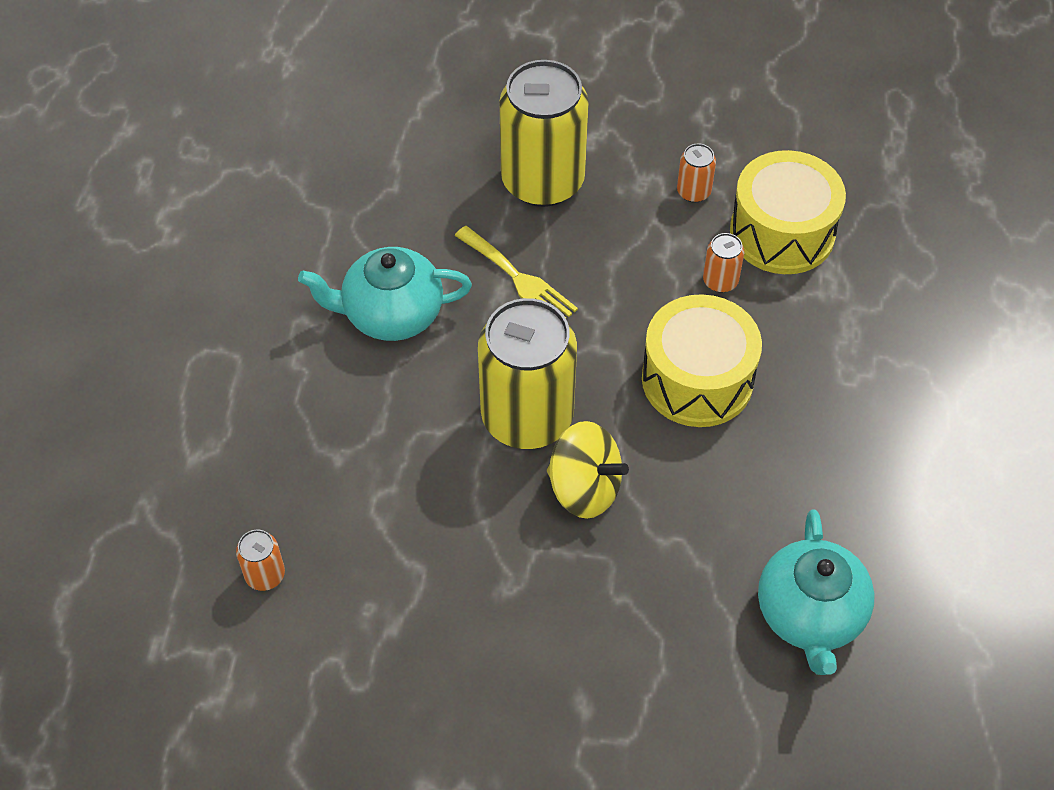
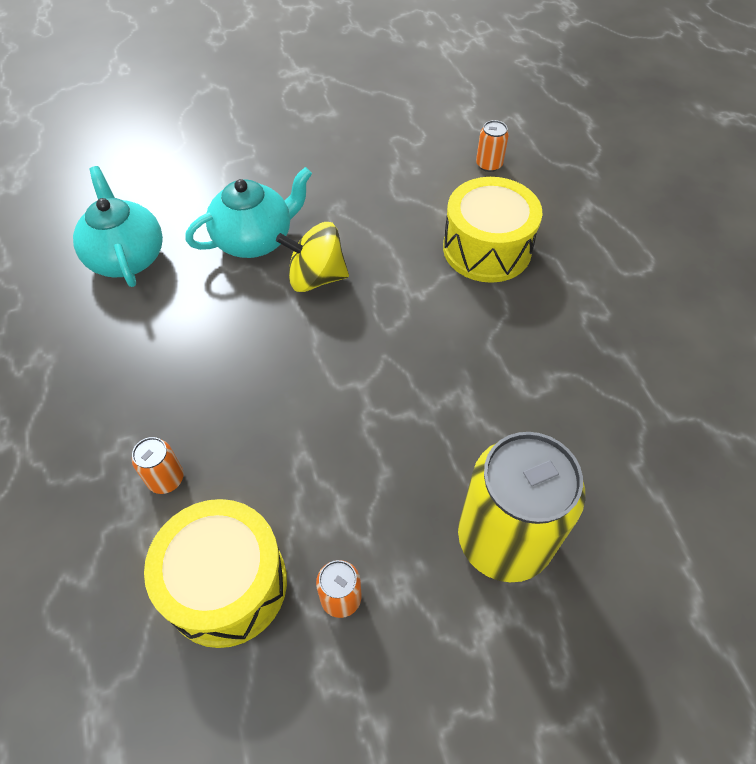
camera: 155 degrees right, 0 degrees up
turquoise teapot [298,247,472,341] -> turquoise teapot moved to [185,167,312,258]
yellow fork [455,226,578,318] -> none
yellow can [478,298,577,449] -> none
yellow drum [642,294,762,427] -> yellow drum moved to [443,177,543,283]
orange can [703,233,744,293] -> orange can moved to [132,437,184,494]

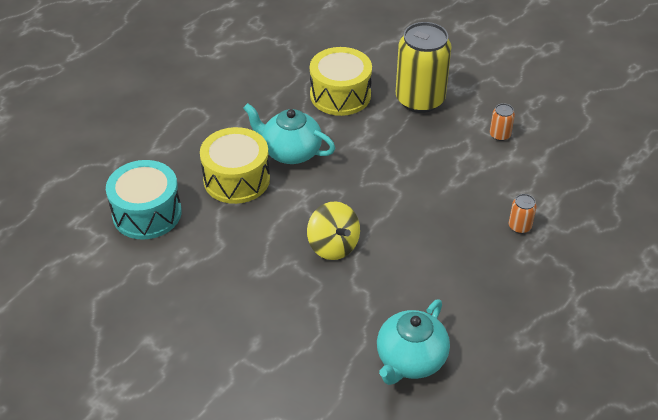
camera: 125 degrees left, 10 degrees down
yellow drum [144,499,287,648] -> yellow drum moved to [310,47,372,116]
turquoise teapot [185,167,312,258] -> turquoise teapot moved to [243,103,335,164]
orange can [476,120,509,172] -> turquoise drum [106,160,182,240]

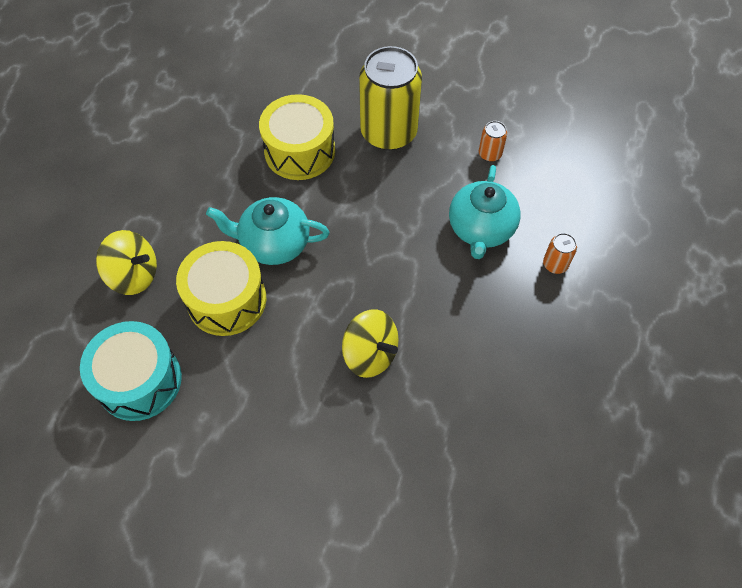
camera: 20 degrees left, 15 degrees up
turquoise teapot [377,299,450,385] -> turquoise teapot moved to [449,165,520,259]
none -> yellow spinning top [96,230,157,295]

